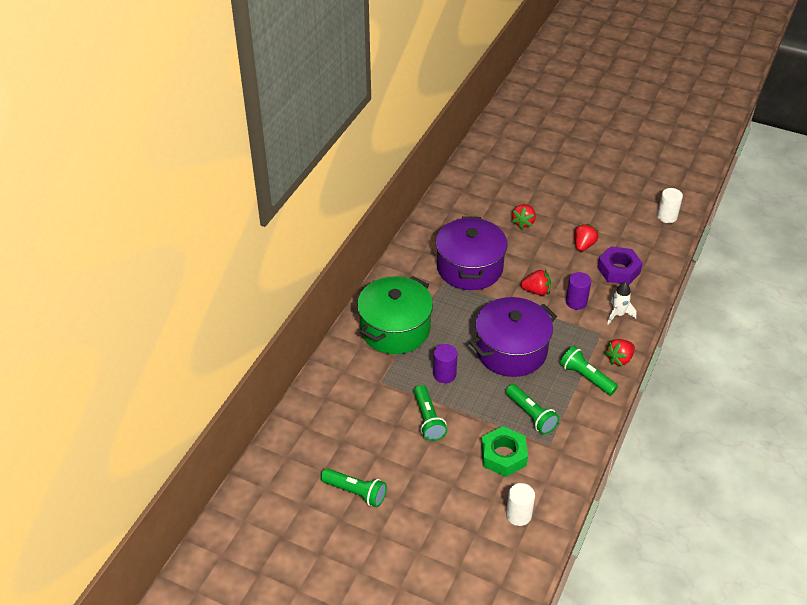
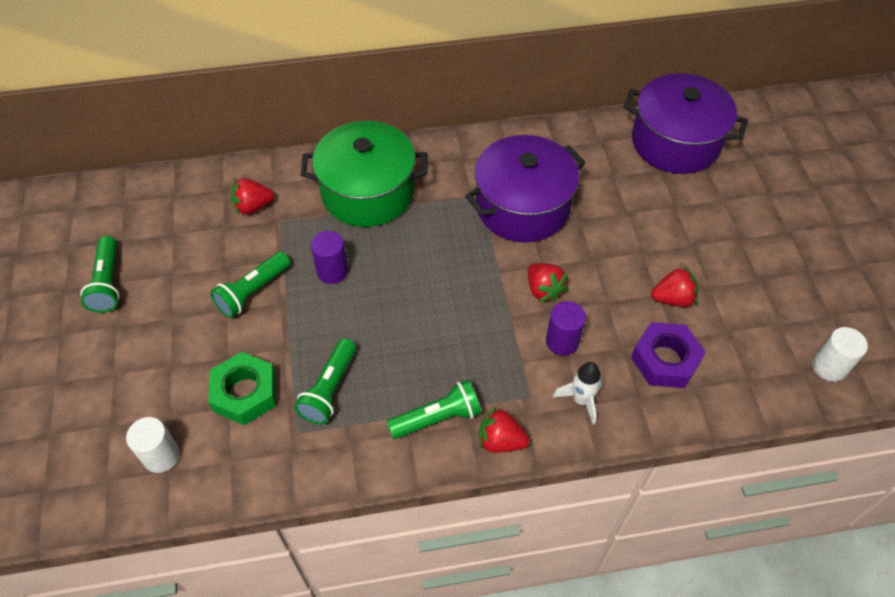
camera: 55 degrees right, 10 degrees up
purple pot [470,297,557,377] -> purple pot moved to [623,73,748,174]
red strawberry [511,204,536,229] -> red strawberry moved to [231,178,274,214]
green flashlight [560,346,618,395] -> green flashlight turned 60 degrees clockwise [386,380,481,439]

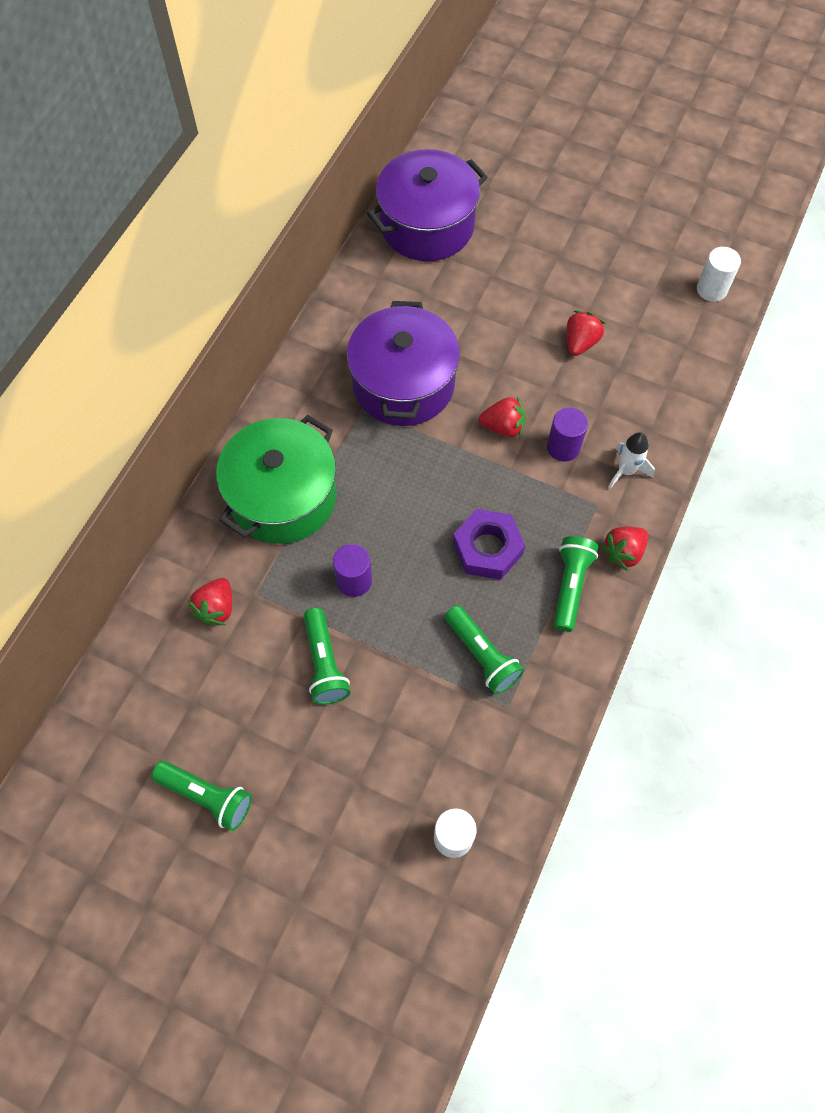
camera: 55 degrees left, 10 degrees up
green nut [208,352,276,425] -> none
purple nut [631,322,706,388] -> purple nut moved to [453,509,525,580]

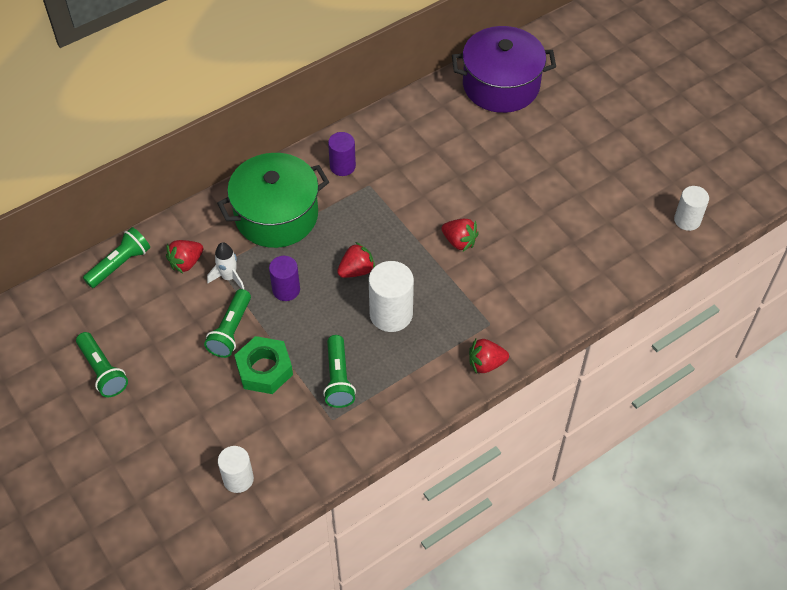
camera: 30 degrees right, 10 degrees down
purple pot [347,301,460,426] -> none
purple nut [453,509,525,580] -> white cylinder [369,261,414,332]
purple cylinder [547,407,588,462] -> purple cylinder moved to [328,132,356,176]
green flashlight [553,536,598,632] -> green flashlight moved to [83,227,150,288]
red strawberry [567,310,605,356] -> red strawberry moved to [337,242,375,278]
white rocket [608,432,655,489] -> white rocket moved to [207,242,245,290]
none -> green nut [234,336,293,394]

